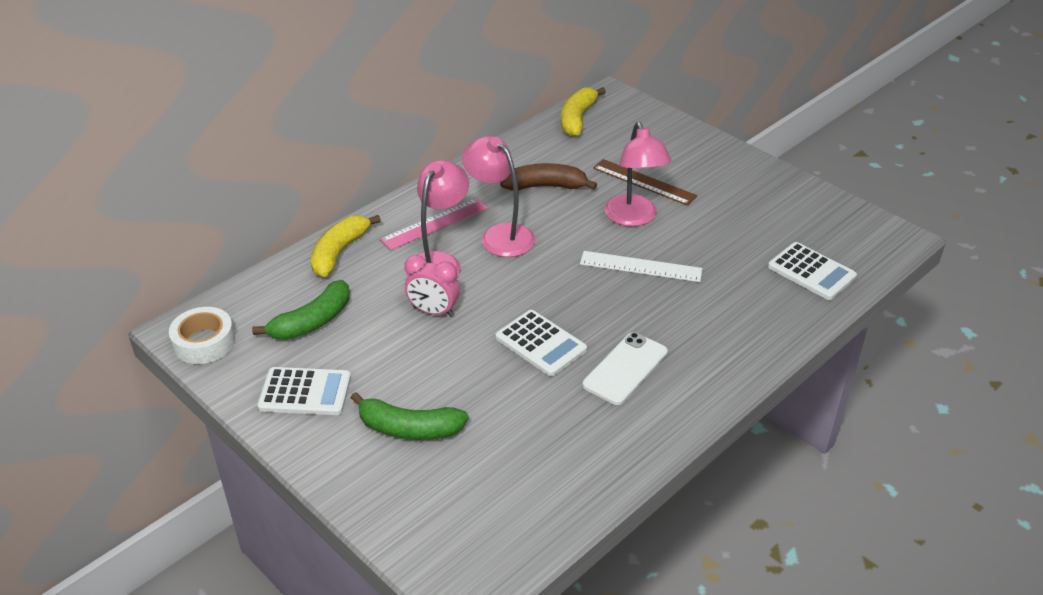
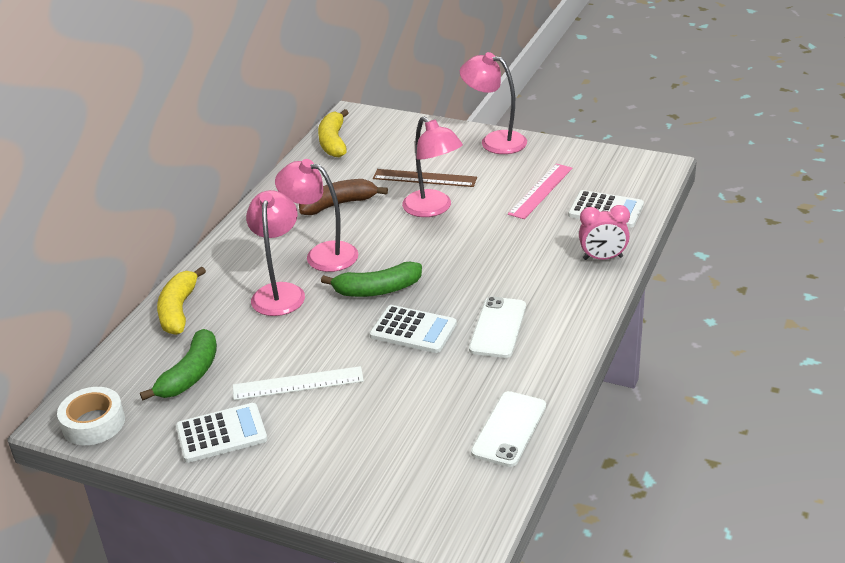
camera: 20 degrees left, 5 degrees down
green banana [351,392,469,440] -> green banana moved to [321,261,422,297]
pink ruler [380,198,487,250] -> pink ruler moved to [508,163,572,219]
pink clock [405,255,460,317] -> pink clock moved to [579,205,630,260]
white ruler [580,251,703,282] -> white ruler moved to [233,366,364,400]
none -> pink lamp [460,52,527,154]
none -> white phone [471,391,546,467]

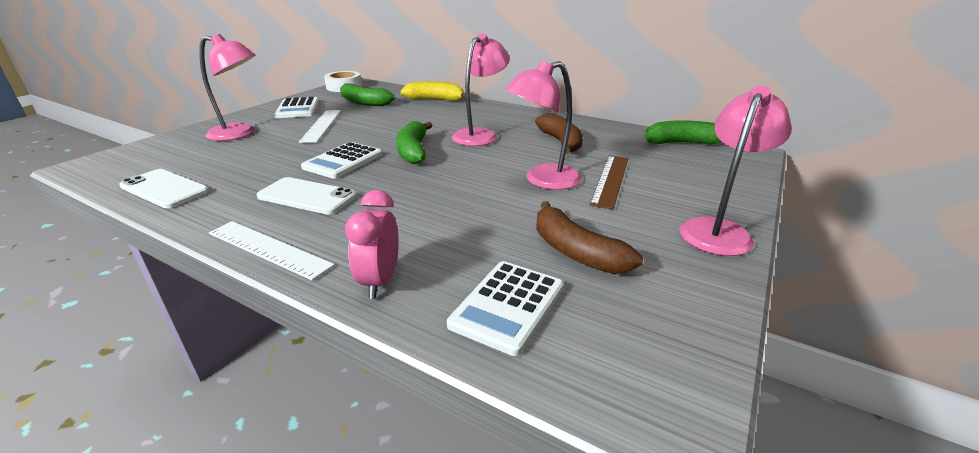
camera: 95 degrees right, 5 degrees down
pink lamp [246,190,305,316] -> pink lamp moved to [199,34,256,141]
yellow banana [318,109,349,157] -> green banana [645,120,721,145]
pink ruler [508,163,572,219] -> brown banana [536,201,643,274]
none -> white ruler [209,221,335,281]

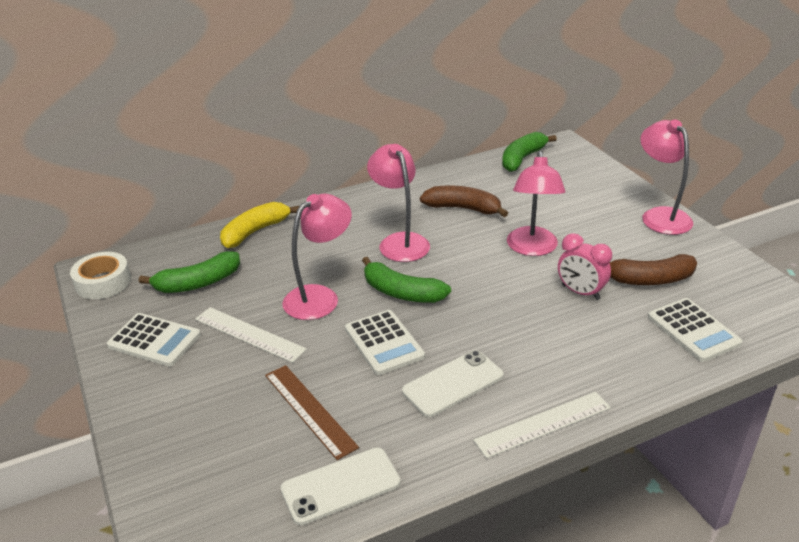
camera: 55 degrees left, 5 degrees up
pink lamp [199,34,256,141] -> pink lamp moved to [282,194,352,320]
pink clock [345,190,399,299] -> pink clock moved to [558,233,612,300]
brown ruler [590,155,629,210] -> brown ruler moved to [265,365,359,460]

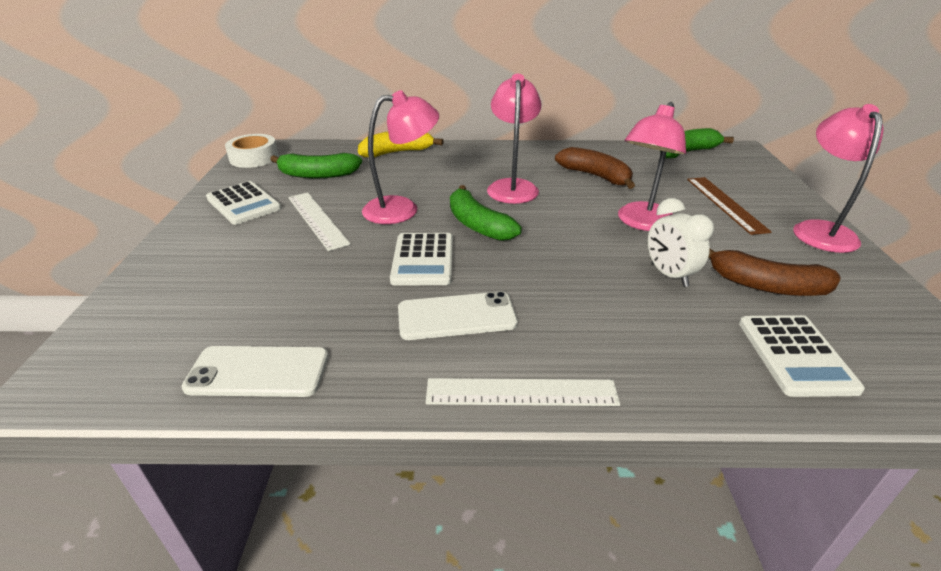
camera: 25 degrees right, 0 degrees up
brown ruler [265,365,359,460] -> brown ruler moved to [687,177,772,235]
pink clock [558,233,612,300] -> white clock [648,198,714,287]

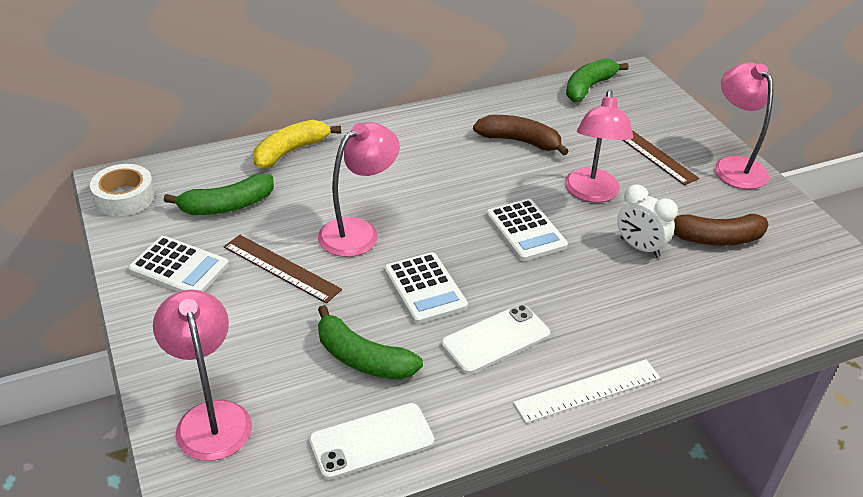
camera: 25 degrees left, 5 degrees up
white ruler [288,192,351,251] -> brown ruler [224,235,342,304]
green banana [450,185,522,241] -> green banana moved to [318,305,423,380]
pink lamp [487,74,542,204] -> pink lamp moved to [153,290,252,461]
white calculator [739,315,865,397] -> white calculator moved to [486,199,568,261]

